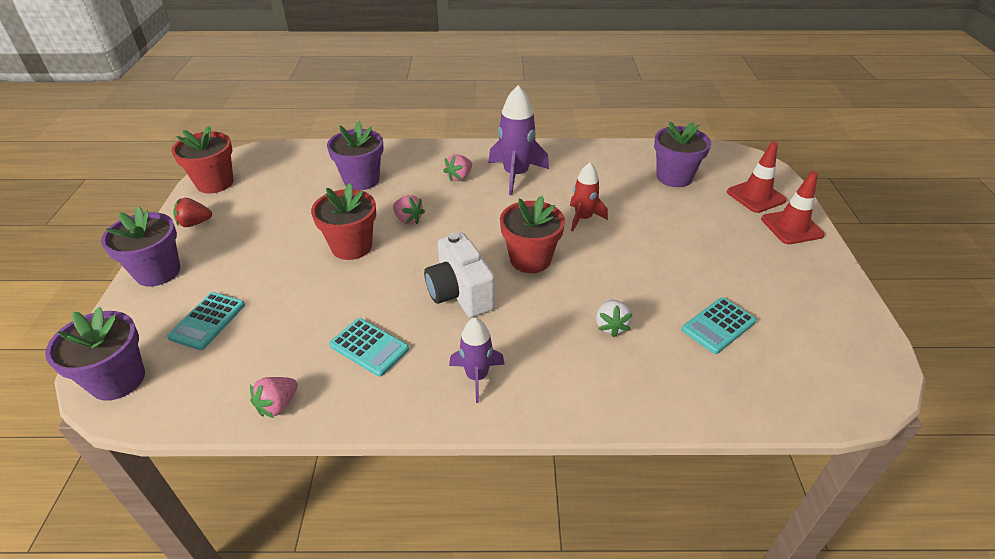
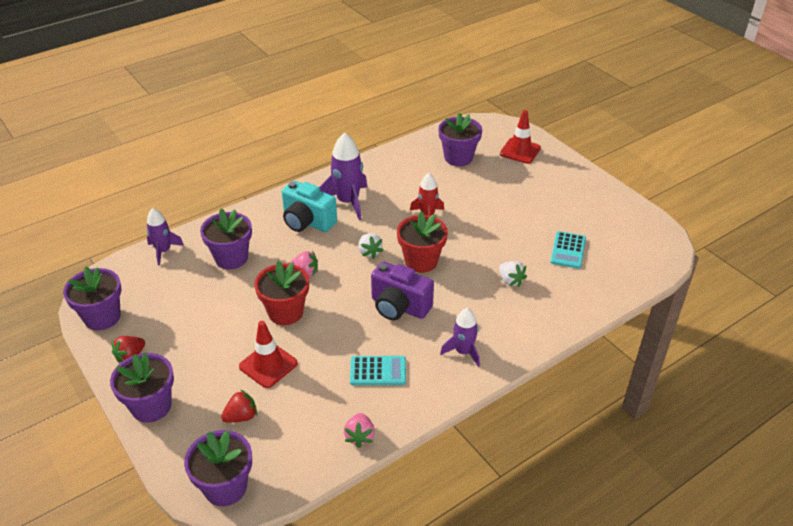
camera: 35 degrees left, 0 degrees up
turquoise calculator [167,292,245,350] -> red strawberry [221,389,257,423]
red flower pot [171,126,234,193] -> purple flower pot [63,267,122,330]
white camera [424,233,495,317] -> purple camera [371,262,434,320]
pink strawberry [443,154,472,182] -> turquoise camera [282,181,337,232]
red traffic cone [761,171,825,244] -> red traffic cone moved to [239,321,298,388]
none -> purple rocket [146,208,184,266]
none -> white strawberry [358,233,384,259]

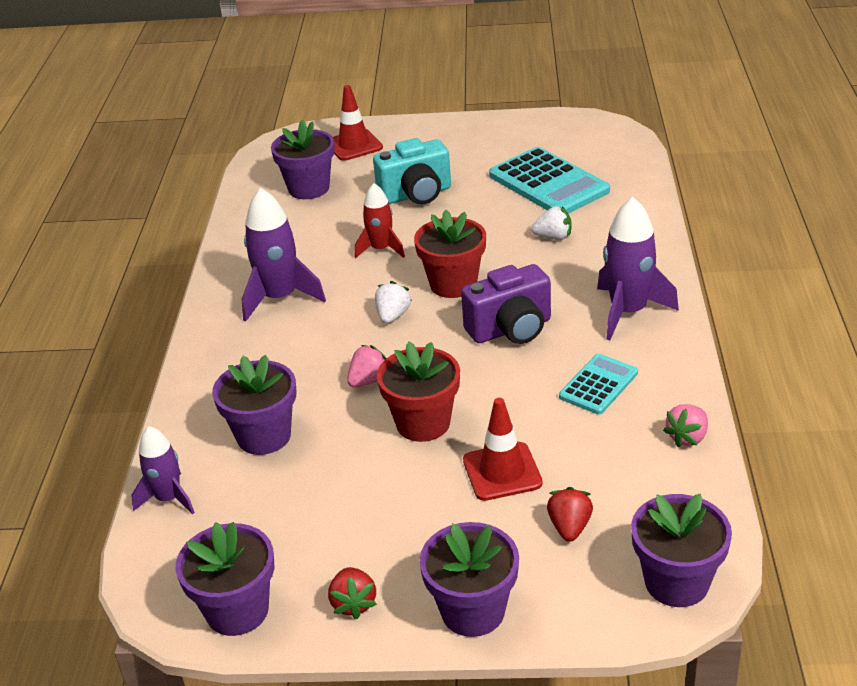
camera: 50 degrees left, 5 degrees down
turquoise camera [282,181,337,232] -> turquoise camera moved to [373,138,451,204]
pink strawberry [344,413,375,448] -> pink strawberry turned 90 degrees clockwise [663,404,708,447]
white strawberry [358,233,384,259] -> white strawberry turned 90 degrees counterclockwise [375,281,412,323]
purple rocket [440,308,480,367] -> purple rocket [597,197,679,340], size x1.59
turquoise calculator [550,231,586,269] -> turquoise calculator [489,147,610,214], size x1.77

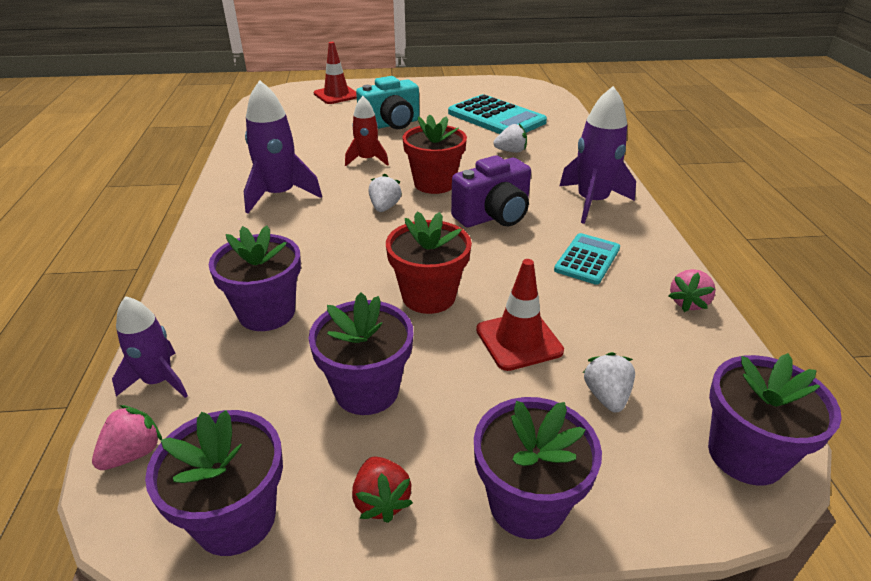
camera: 10 degrees left, 0 degrees up
purple flower pot [271,120,334,199] -> purple flower pot moved to [308,292,413,415]
pink strawberry [347,345,386,387] -> pink strawberry moved to [92,405,162,470]
red strawberry [547,487,593,542] -> white strawberry [583,352,635,413]

